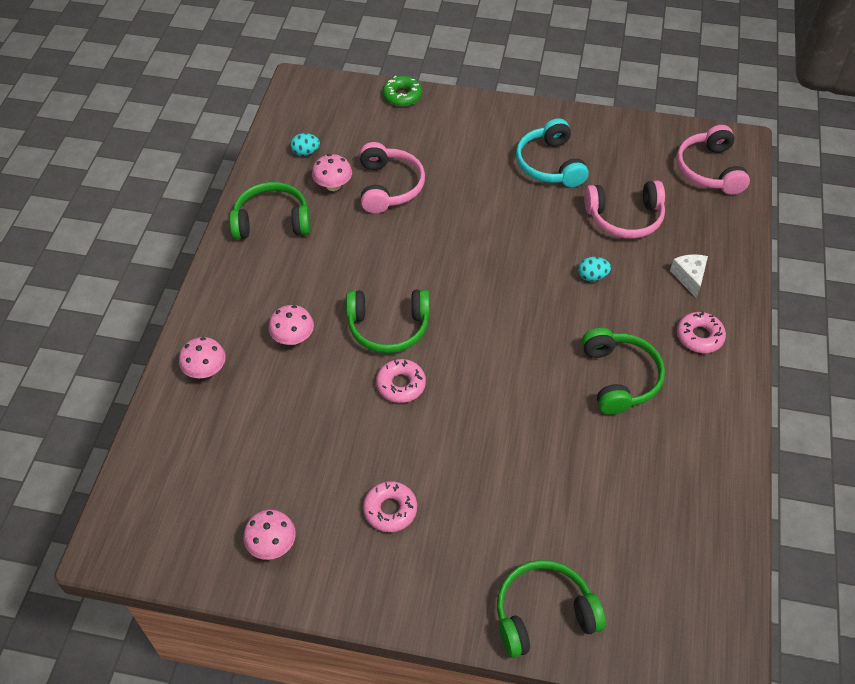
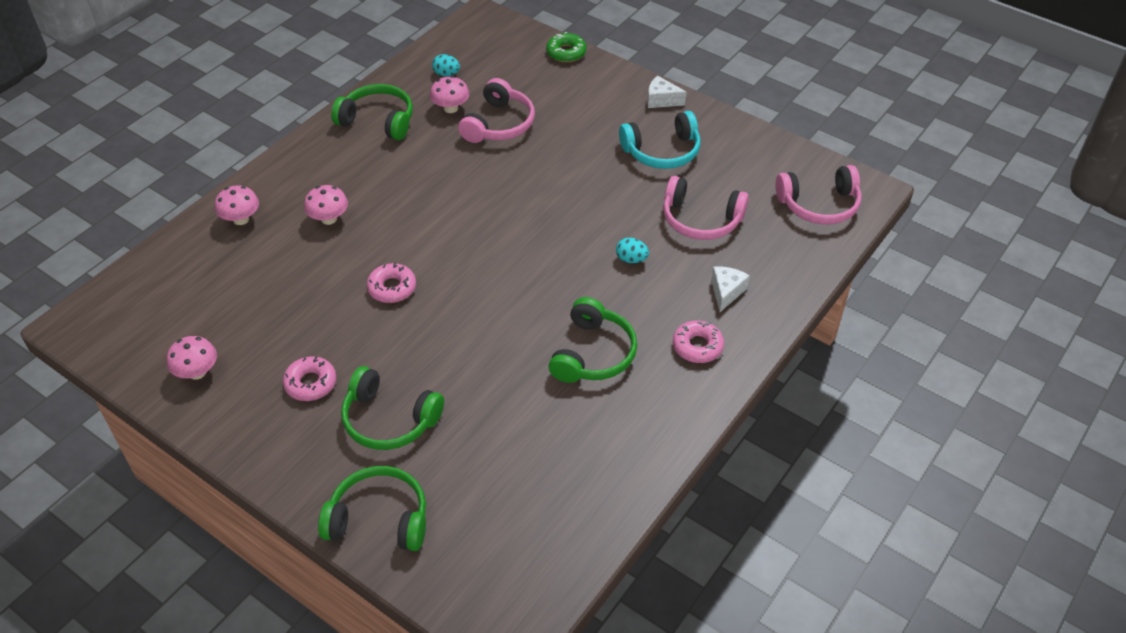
camera: 25 degrees right, 5 degrees down
green headphones [346,289,430,353] -> green headphones moved to [341,366,444,450]
turquoise headphones [516,118,589,187] -> turquoise headphones turned 120 degrees counterclockwise [619,111,700,169]
pink headphones [677,125,750,195] -> pink headphones turned 120 degrees counterclockwise [775,165,862,225]
none -> white cheese [648,76,686,108]

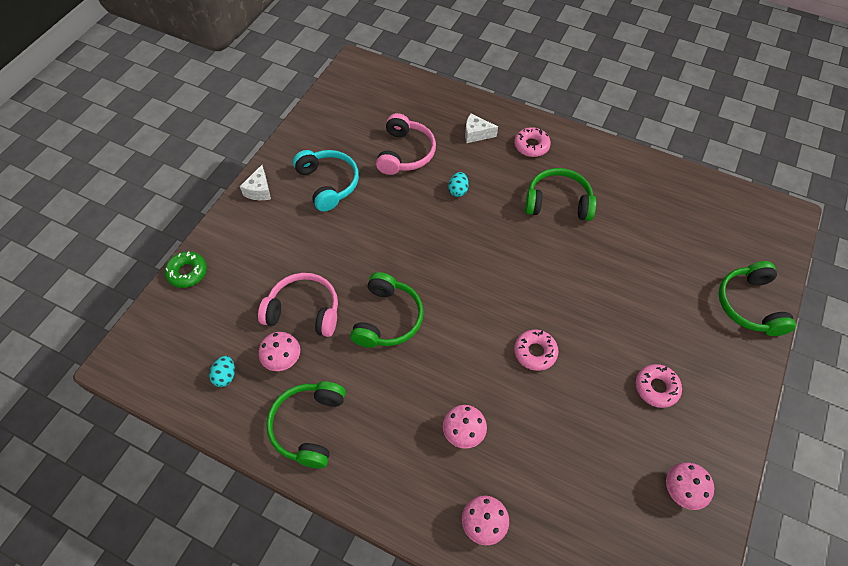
camera: 100 degrees left, 10 degrees up
green headphones [341,366,444,450] -> green headphones moved to [350,272,424,348]
pink headphones [775,165,862,225] -> none

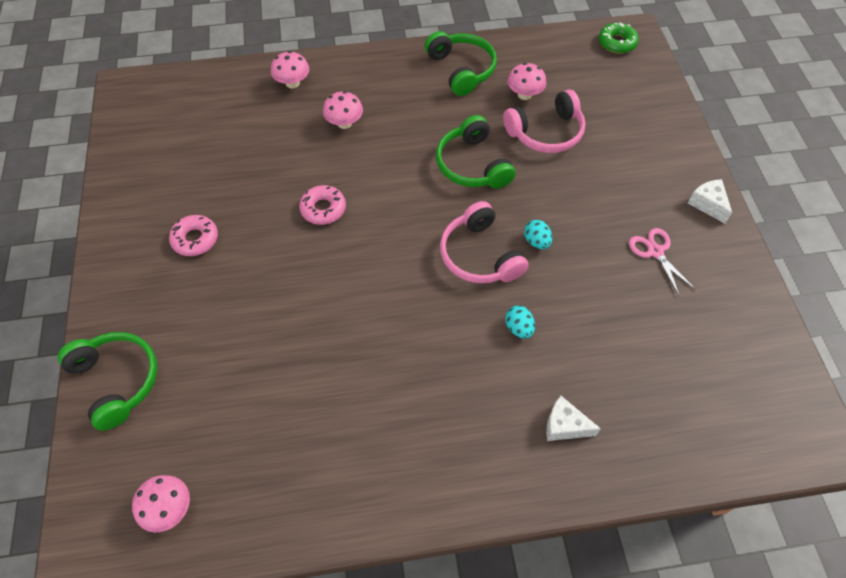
camera: 145 degrees right, 0 degrees up
green donut [165,251,207,288] -> green donut moved to [599,22,639,54]
turquoise egg [209,356,235,387] -> turquoise egg moved to [524,220,552,249]
turquoise headphones [293,150,359,212] -> pink scissors [629,228,696,295]
pink headphones [376,113,436,175] -> pink headphones moved to [440,201,529,283]
white cheese [465,114,498,143] -> white cheese turned 135 degrees counterclockwise [546,396,601,441]
pink donut [514,127,551,157] -> none
green headphones [525,168,596,221] -> none
pink mushroom [666,463,714,510] -> pink mushroom moved to [132,475,190,532]

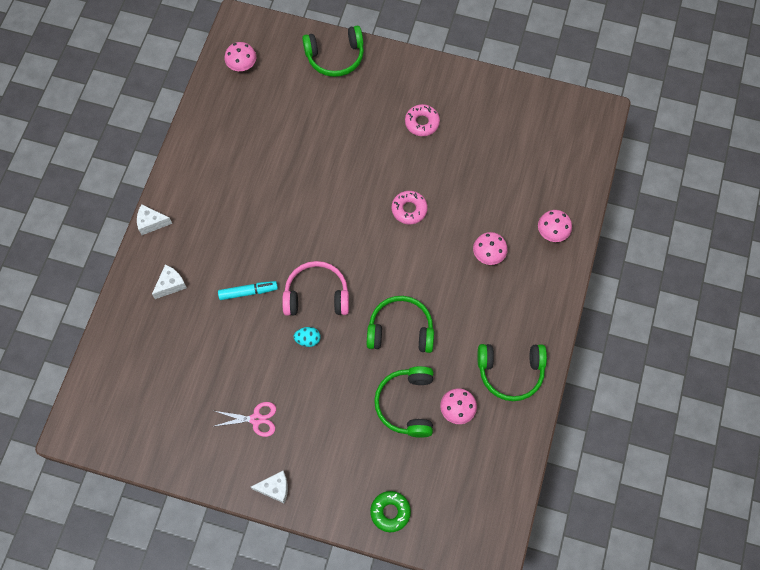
camera: 115 degrees right, 10 degrees up
pink headphones [503,89,585,153] -> green headphones [374,366,433,438]
turquoise egg [505,306,535,339] -> turquoise marker [218,281,278,300]
green donut [599,22,639,54] -> green donut moved to [370,491,411,532]
none -> white cheese [137,204,172,235]

